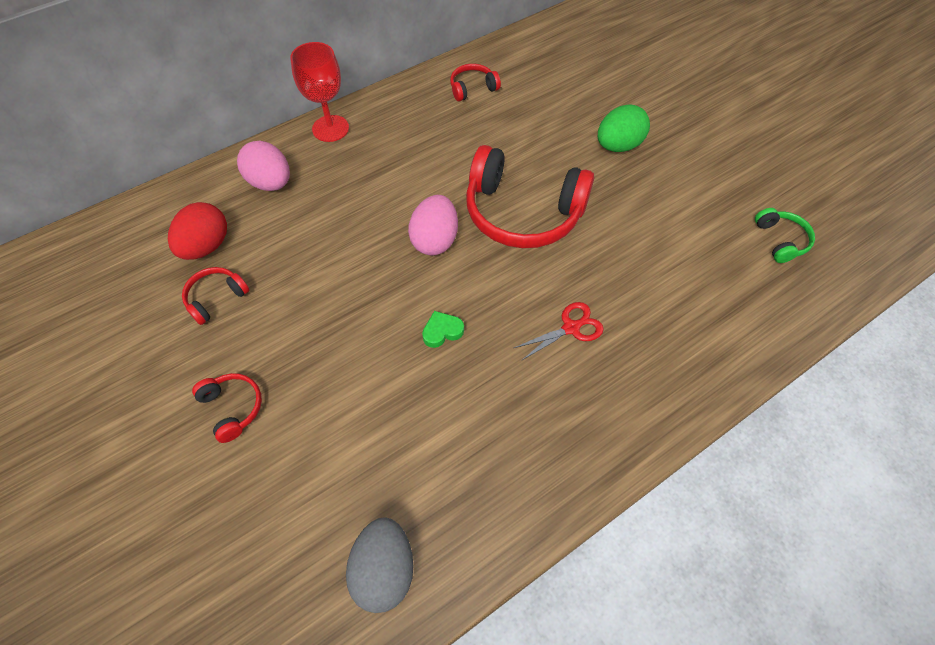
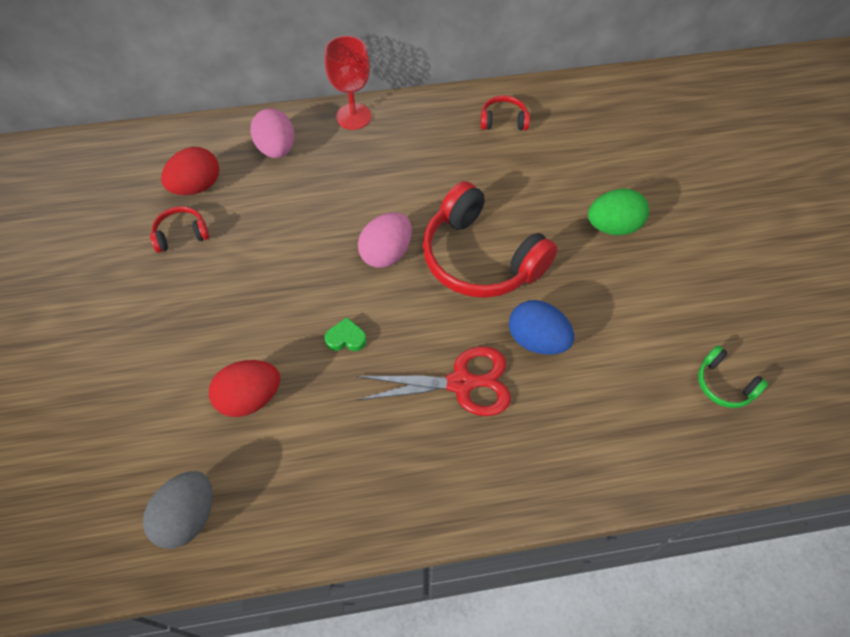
camera: 25 degrees right, 0 degrees up
red headphones [192,373,262,443] -> none
red scissors [514,302,604,361] -> red scissors [356,346,511,416], size x1.65
green headphones [755,208,815,263] -> green headphones turned 120 degrees clockwise [698,345,769,408]
none -> red egg [209,360,280,417]
none -> blue egg [509,300,574,355]

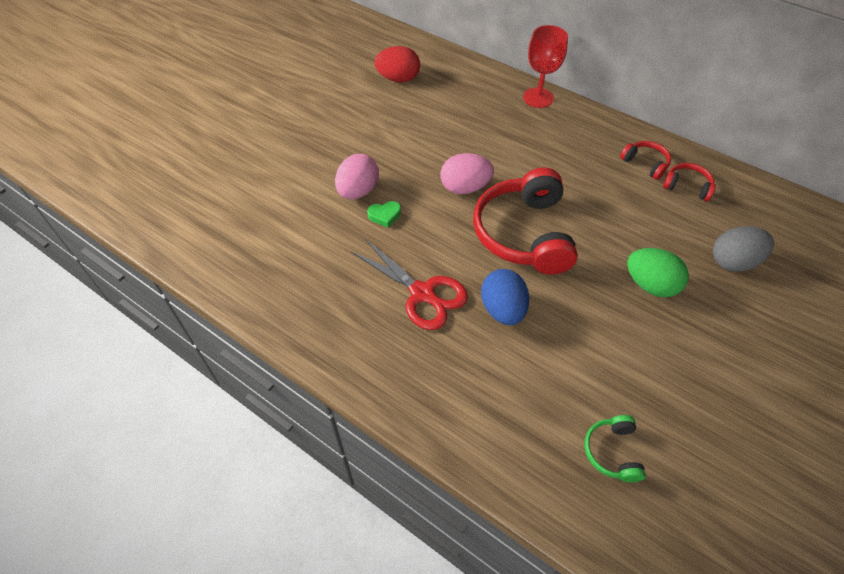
camera: 45 degrees right, 5 degrees down
grey egg [143,471,213,549] -> grey egg moved to [713,226,774,272]
red headphones [150,206,209,253] -> red headphones moved to [663,163,716,201]
red egg [209,360,280,417] -> none
pink egg [250,108,295,158] -> pink egg moved to [335,154,379,199]
green heart [324,318,367,351] -> green heart turned 120 degrees clockwise [367,201,401,228]

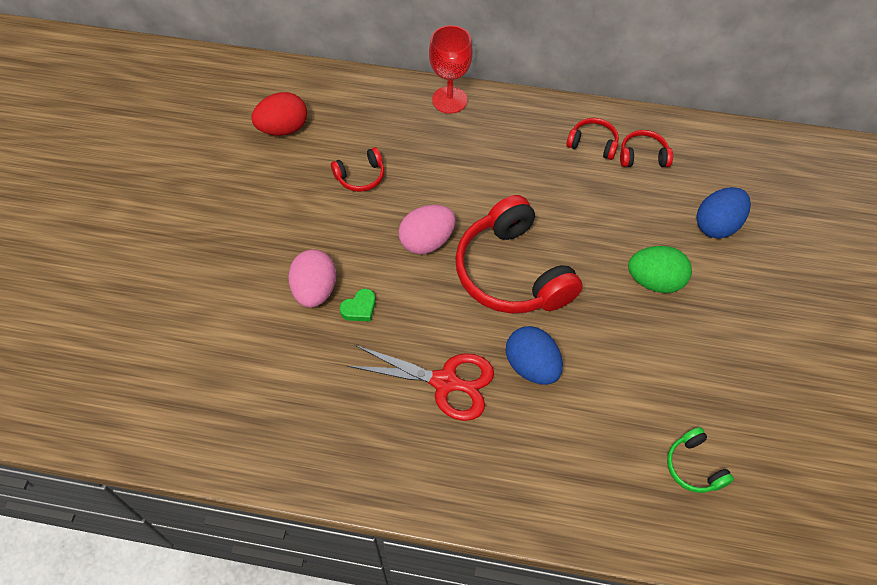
camera: 25 degrees left, 5 degrees up
grey egg [713,226,774,272] -> blue egg [696,187,751,239]
none -> red headphones [331,147,384,192]

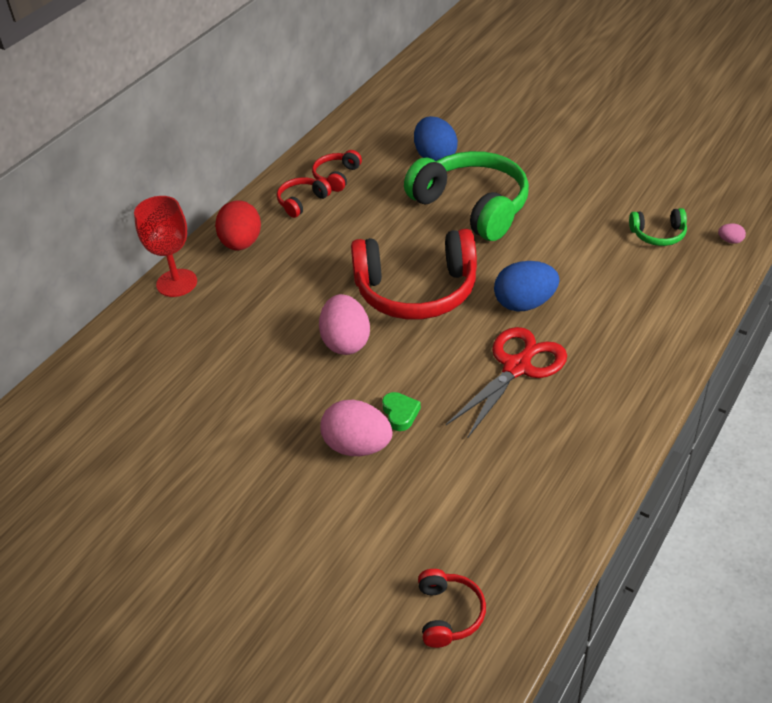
camera: 65 degrees left, 15 degrees down
red egg [251,92,307,136] -> red egg moved to [215,200,261,251]
red headphones [331,147,384,192] -> red headphones moved to [418,569,486,648]
green egg [628,246,692,293] -> green headphones [404,151,529,241]
none -> pink egg [718,223,746,244]

